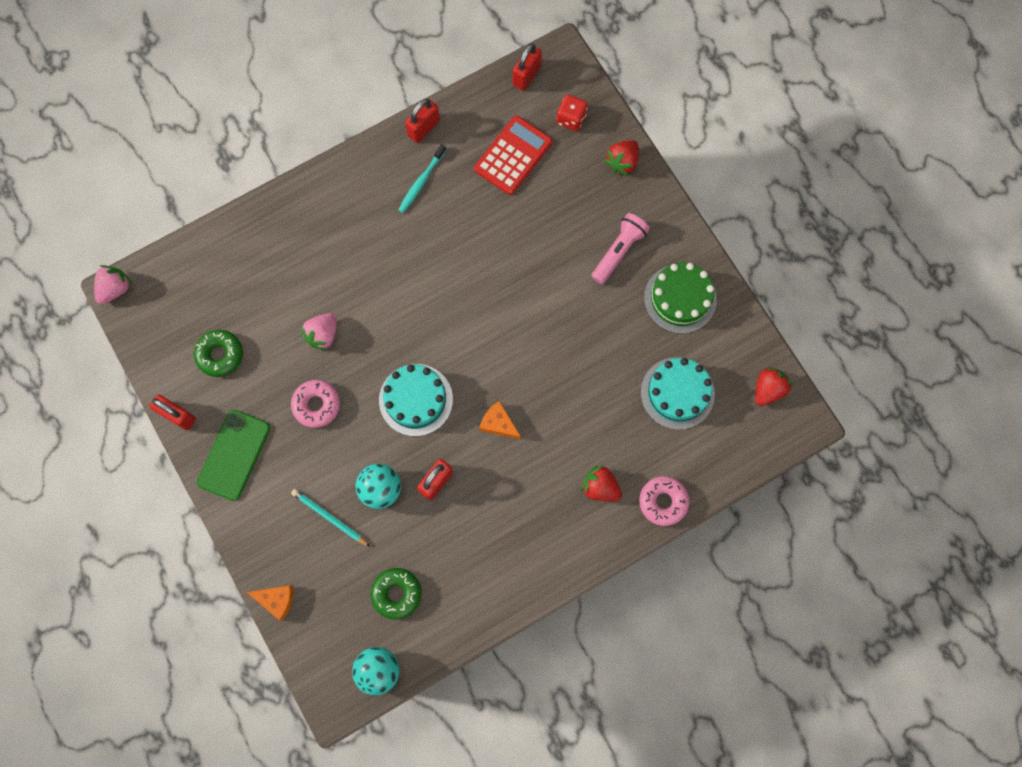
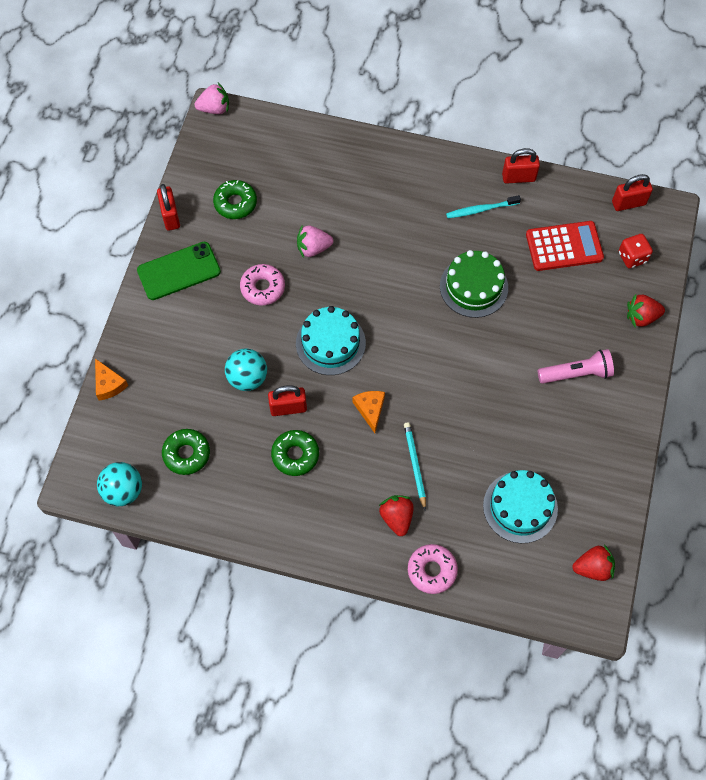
camera: 45 degrees right, 10 degrees down
turquoise pencil [291,489,370,547] -> turquoise pencil moved to [404,422,426,510]
green cake [644,263,717,334] -> green cake moved to [440,250,508,318]
none -> green donut [271,430,319,476]

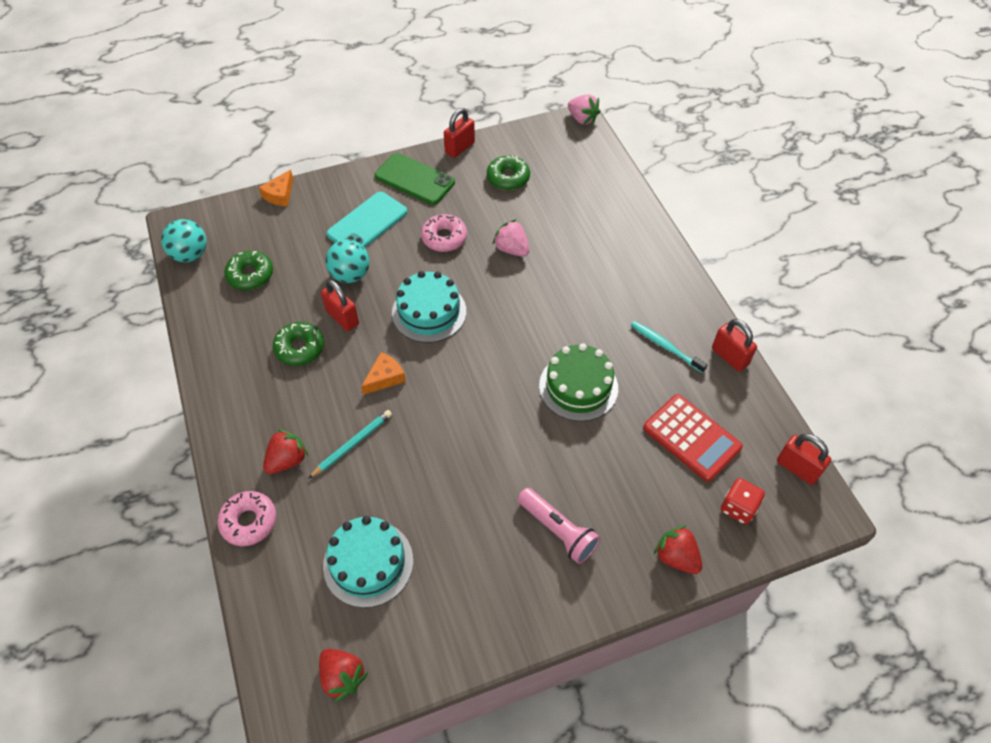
camera: 55 degrees right, 10 degrees down
none -> turquoise phone [327,192,407,248]

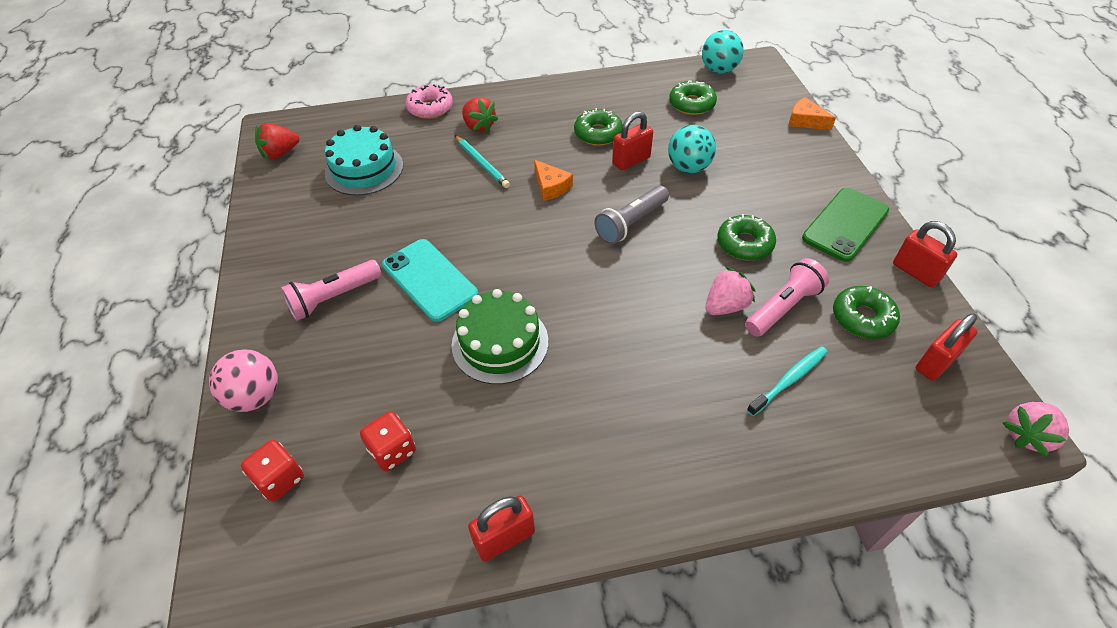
camera: 100 degrees right, 5 degrees down
turquoise phone [327,192,407,248] -> turquoise phone moved to [382,239,478,322]
turquoise cake [392,271,466,343] -> grey flashlight [594,186,669,244]
pink donut [421,214,467,252] -> green donut [718,214,776,261]
turquoise toothbrush [631,321,708,373] -> turquoise toothbrush moved to [747,346,828,416]
red calculator [643,394,743,482] -> red dice [360,411,416,471]
red strawberry [654,525,702,574] -> pink ball [209,350,278,412]
red padlock [777,434,831,485] -> red padlock moved to [916,313,978,381]
none -> pink flashlight [745,258,829,337]

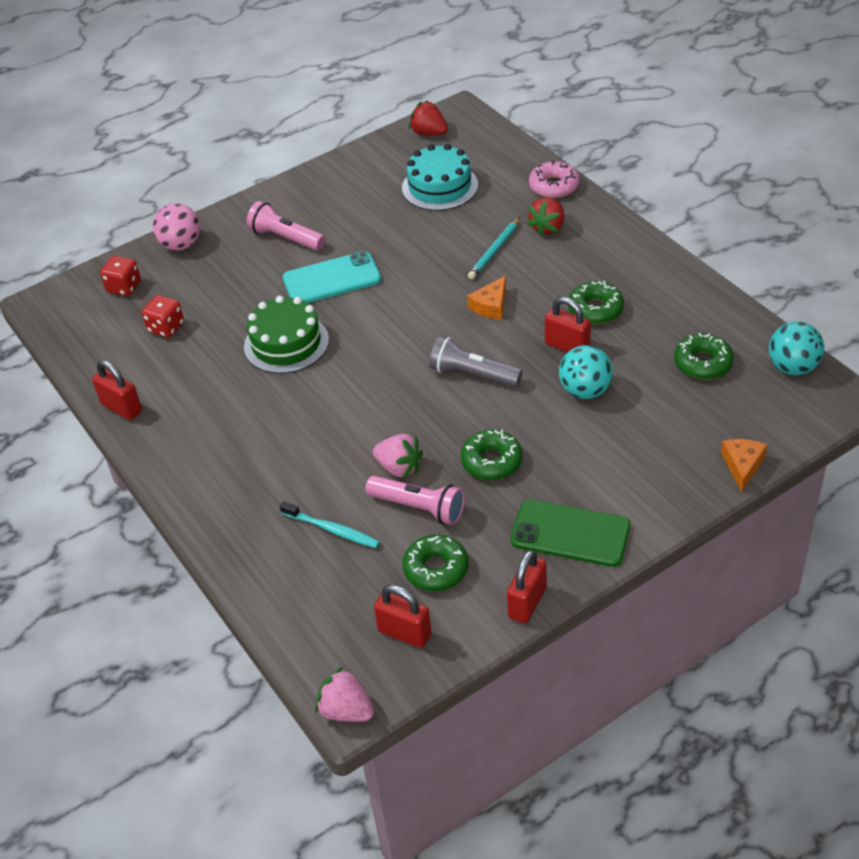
camera: 70 degrees right, 5 degrees down
turquoise phone [382,239,478,322] -> turquoise phone turned 45 degrees clockwise [283,251,381,303]

